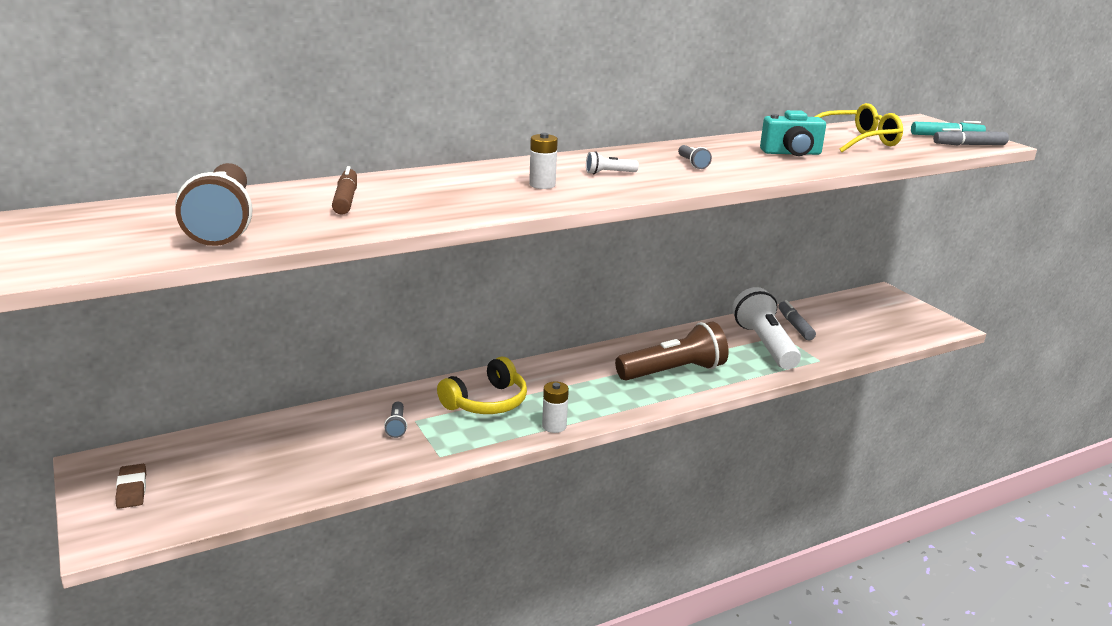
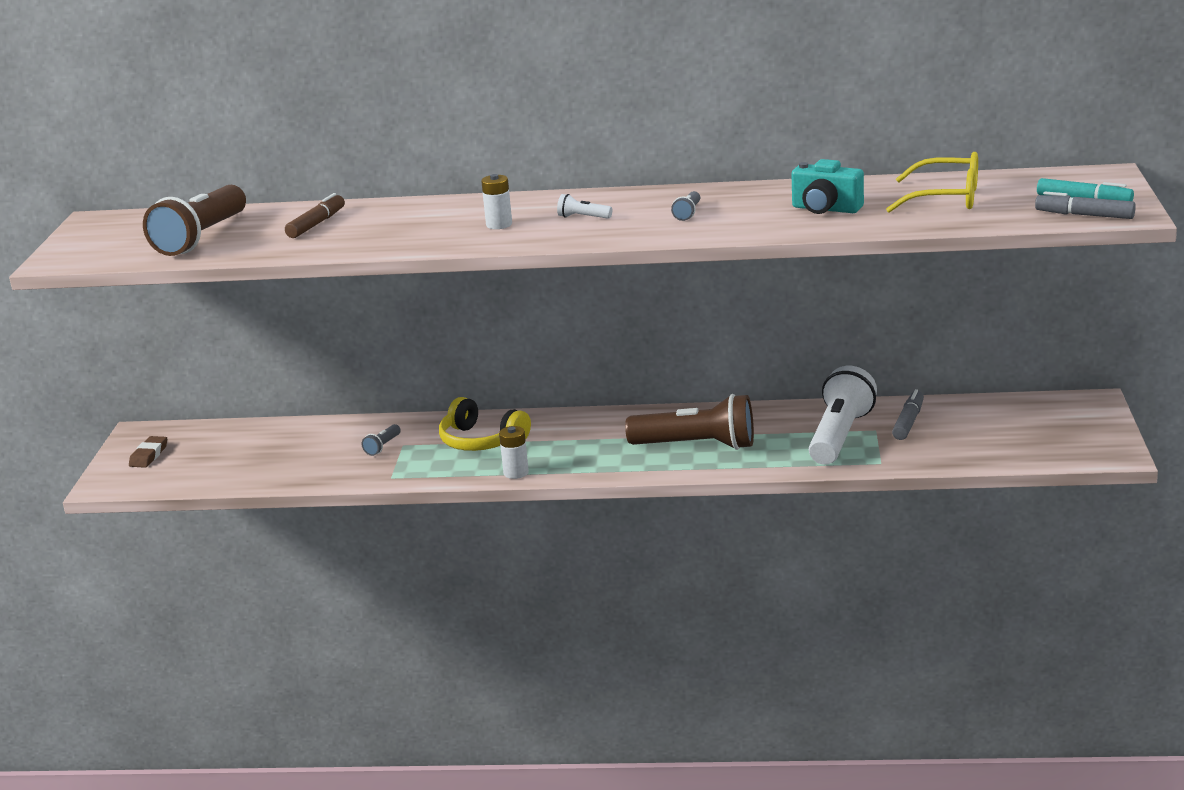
camera: 35 degrees right, 0 degrees up
yellow headphones [437,357,527,414] -> yellow headphones turned 45 degrees clockwise [439,397,531,451]

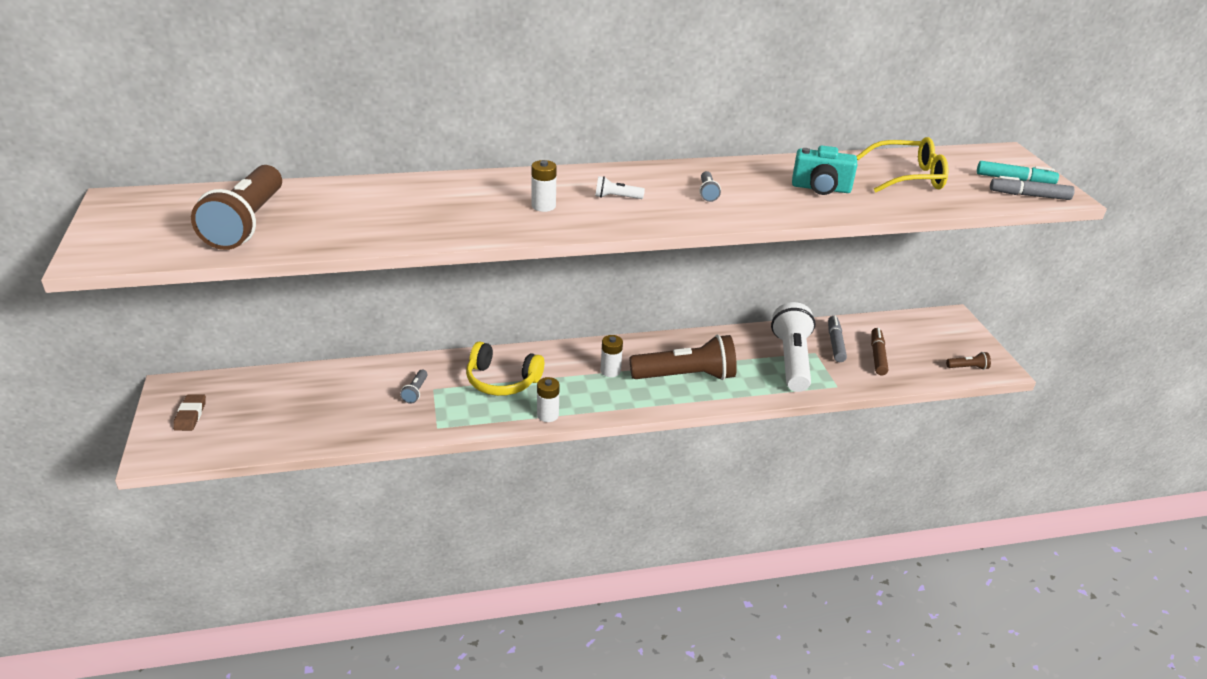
camera: 20 degrees left, 10 degrees up
brown marker [285,193,345,238] -> brown marker moved to [871,328,888,375]
none -> white battery [601,335,623,377]
none -> brown flashlight [946,352,991,370]

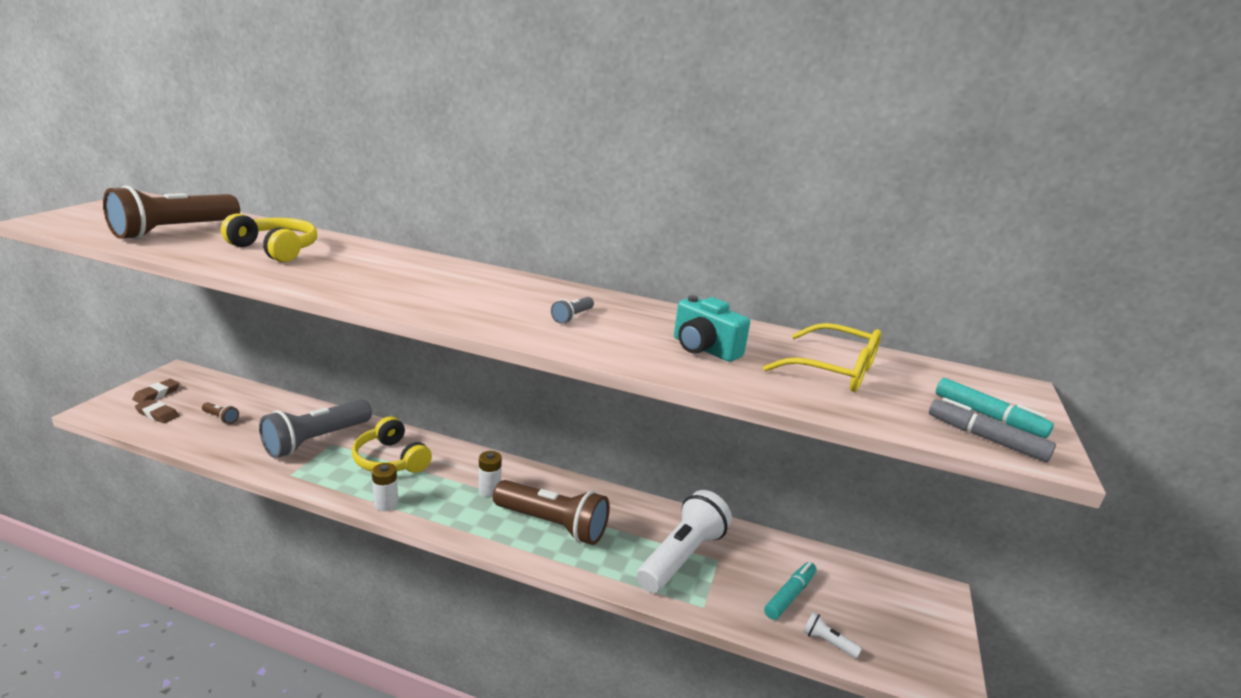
camera: 30 degrees right, 10 degrees down
grey flashlight [400,370,428,404] -> grey flashlight [259,400,372,458], size x2.46
white battery [532,160,557,212] -> none
white flashlight [595,176,645,199] -> white flashlight moved to [803,612,862,659]
grey marker [828,315,847,362] -> none
brown marker [871,328,888,375] -> turquoise marker [764,562,817,620]
brown flashlight [946,352,991,370] -> brown flashlight moved to [202,402,239,424]
none -> brown eraser [135,399,179,423]
none -> yellow headphones [221,213,317,262]

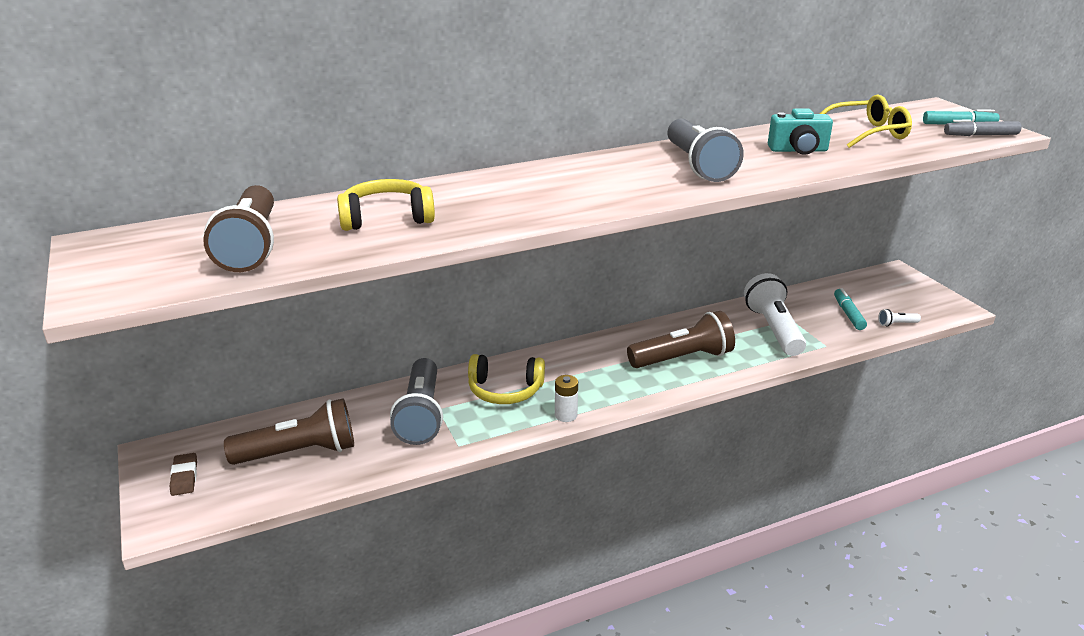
camera: 40 degrees left, 5 degrees up
brown eraser [135,399,179,423] -> none
brown flashlight [202,402,239,424] -> brown flashlight [224,398,354,465], size x2.46
white battery [479,451,502,497] -> none
grey flashlight [551,297,594,324] -> grey flashlight [667,119,744,182], size x2.46

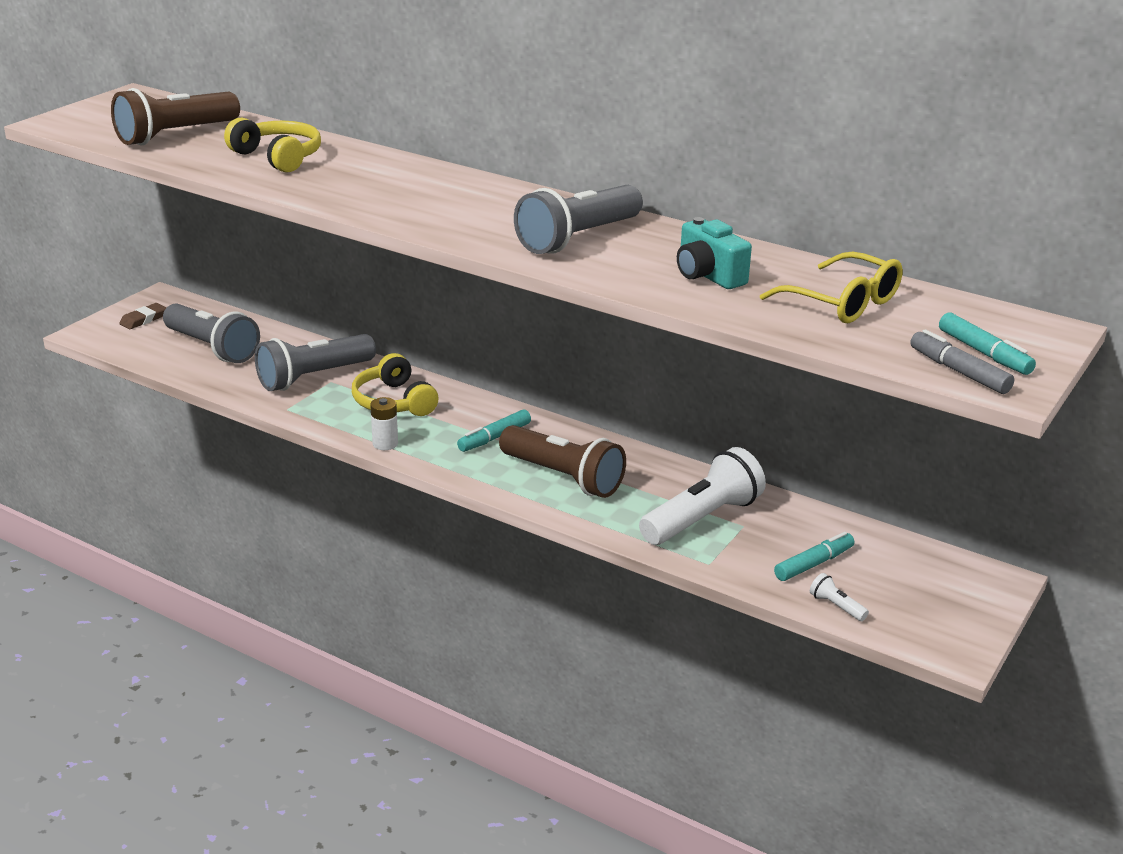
camera: 55 degrees right, 0 degrees up
brown flashlight [224,398,354,465] -> grey flashlight [163,304,260,363]
none -> turquoise marker [457,409,531,452]

